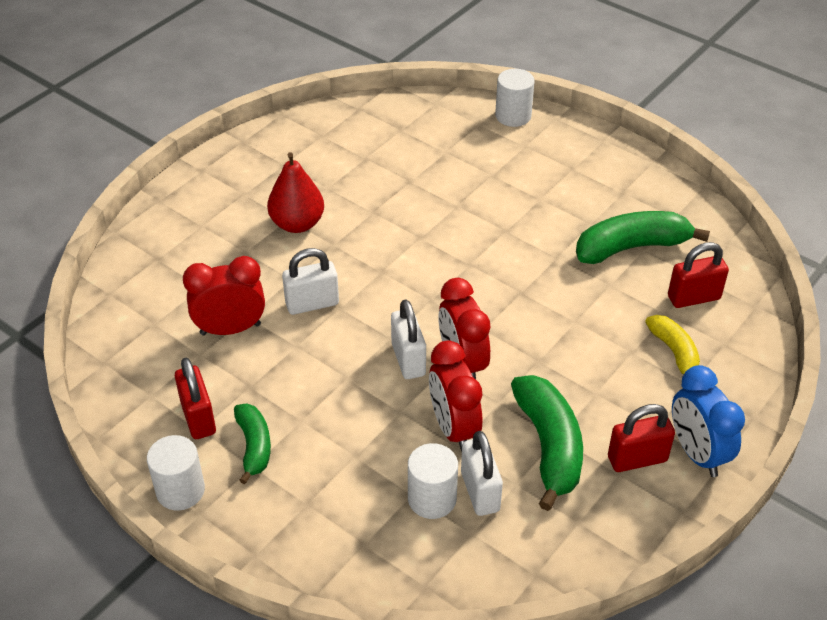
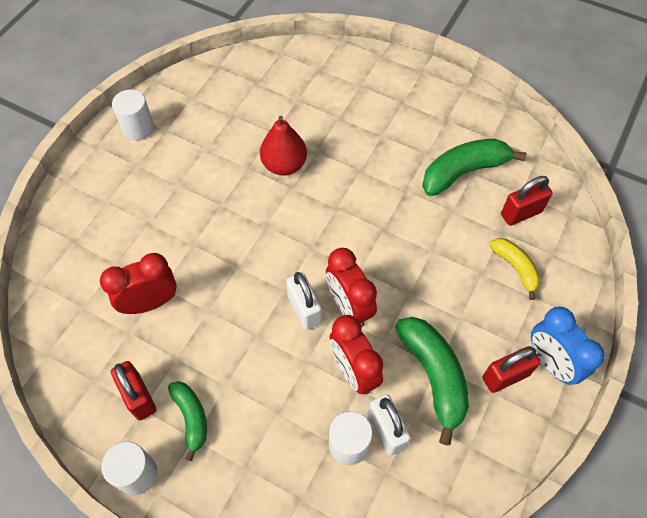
camera: 10 degrees left, 15 degrees up
red pear [267,152,324,233] -> red pear moved to [260,116,307,176]
white padlock [282,248,339,315] -> none
white cylinder [495,69,535,127] -> white cylinder moved to [112,90,154,141]

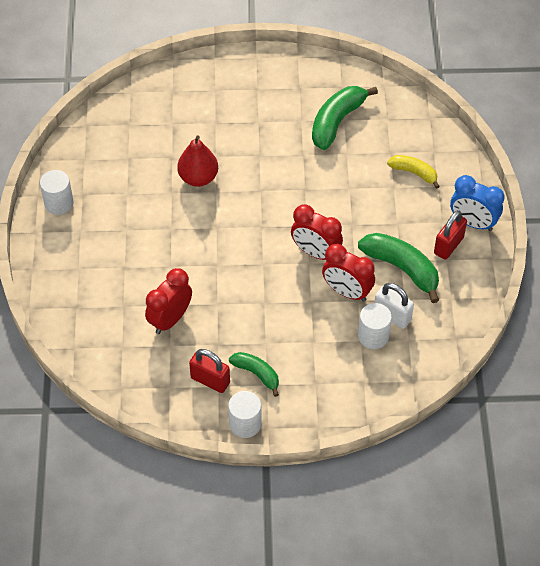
camera: 30 degrees left, 5 degrees down
white padlock [286,272,322,330] -> none
red padlock [501,176,552,226] -> none

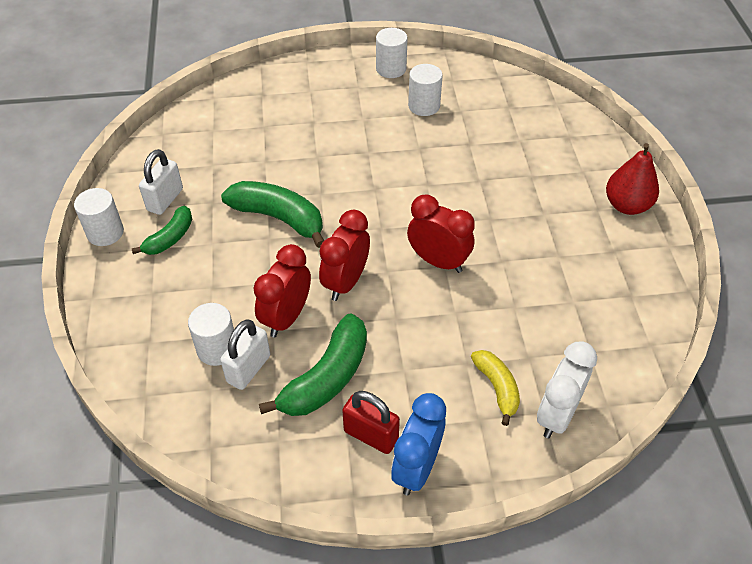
camera: 85 degrees right, 5 degrees down
red clock [145,268,192,334] -> red clock moved to [407,194,475,273]
red pear [177,136,218,187] -> red pear moved to [606,143,659,215]
red padlock [189,349,230,393] -> white padlock [139,149,183,215]
green banana [312,86,378,150] -> green banana moved to [221,181,324,248]
yellow banana [387,155,440,189] -> yellow banana turned 45 degrees counterclockwise [471,350,520,426]
none -> white cylinder [408,64,443,116]
none -> white clock [537,341,597,438]

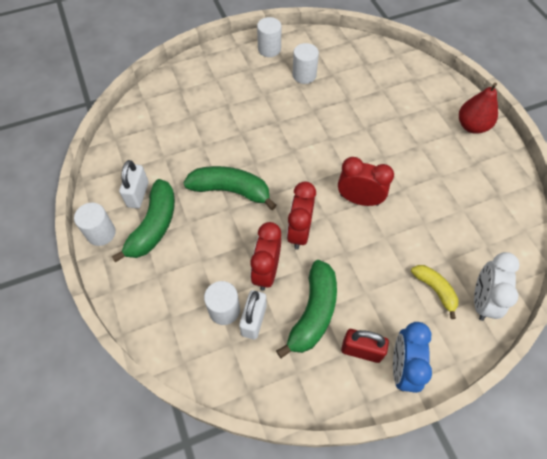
camera: 15 degrees left, 10 degrees up
green banana [131,206,192,255] -> green banana [111,179,175,263], size x1.67

